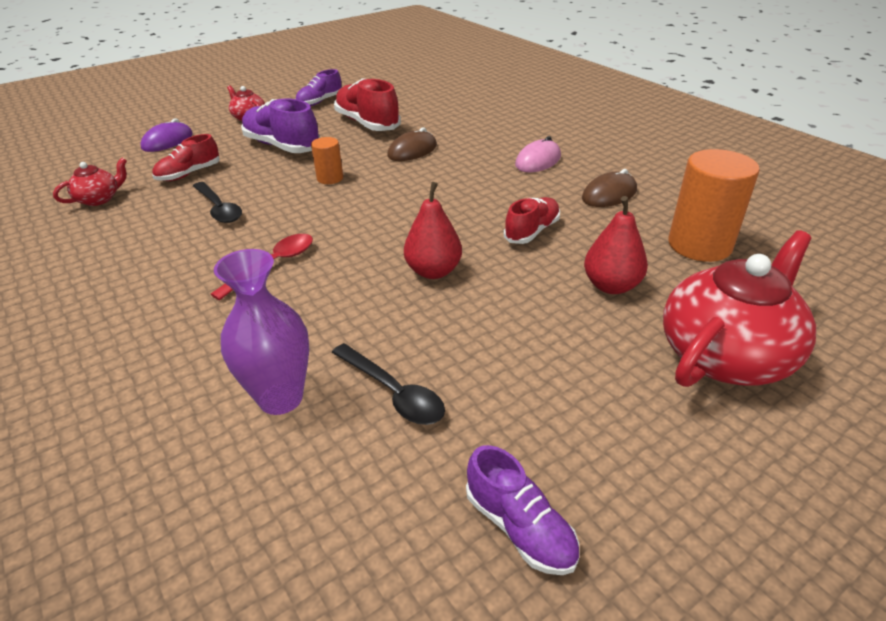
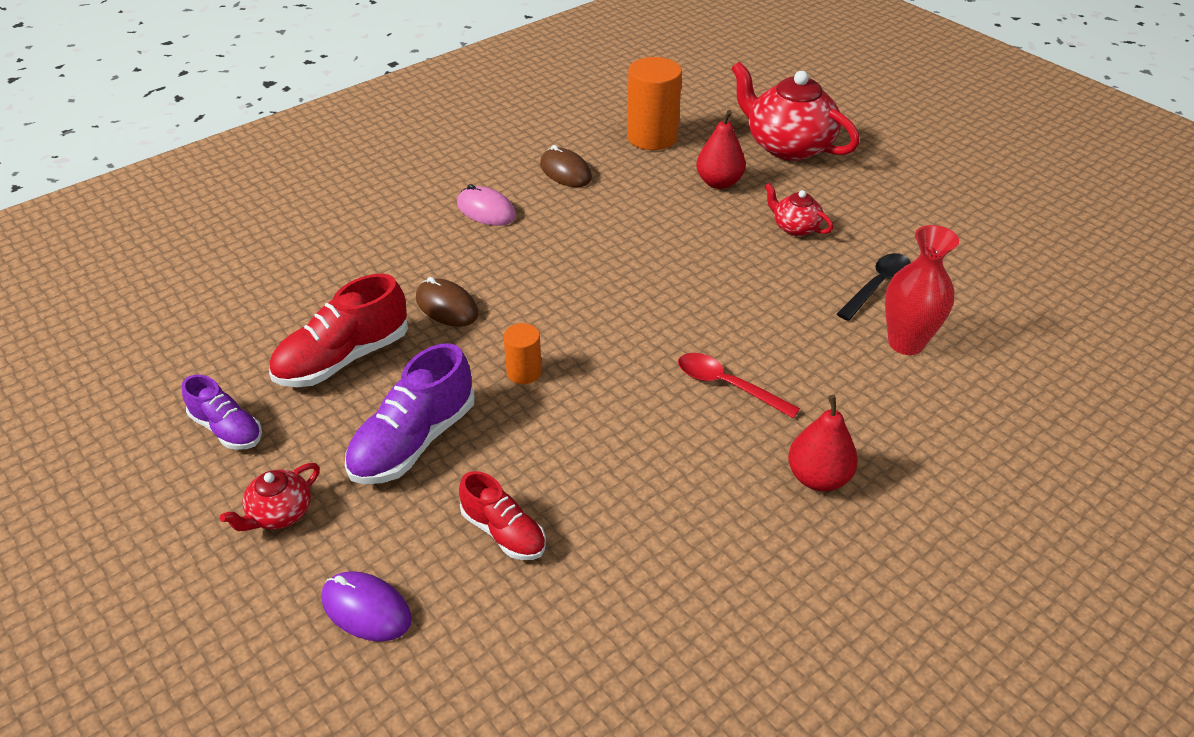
camera: 95 degrees left, 5 degrees up
red teapot [53,158,127,206] -> red teapot moved to [764,183,833,236]
black spoon [193,182,242,223] -> none
purple vase [214,249,309,415] -> red vase [885,225,959,355]
red pear [404,182,462,279] -> red pear moved to [788,395,858,491]
purple shoe [466,445,579,575] -> none
red shoe [504,197,560,244] -> none

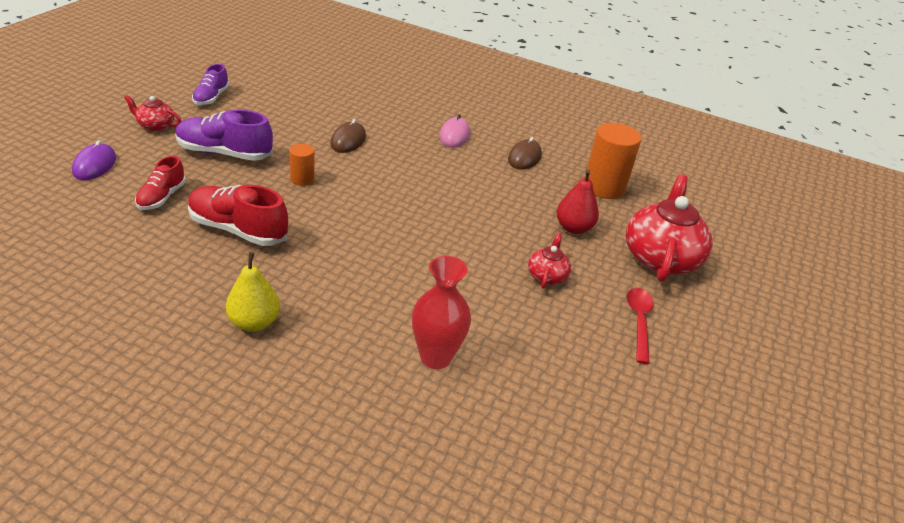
camera: 60 degrees right, 5 degrees down
red shoe [269,274,408,387] -> red shoe moved to [188,185,288,246]
red spoon [678,353,800,418] -> red spoon moved to [627,288,654,364]
red pear [788,395,858,491] -> yellow pear [226,252,280,332]
black spoon [837,253,911,321] -> none

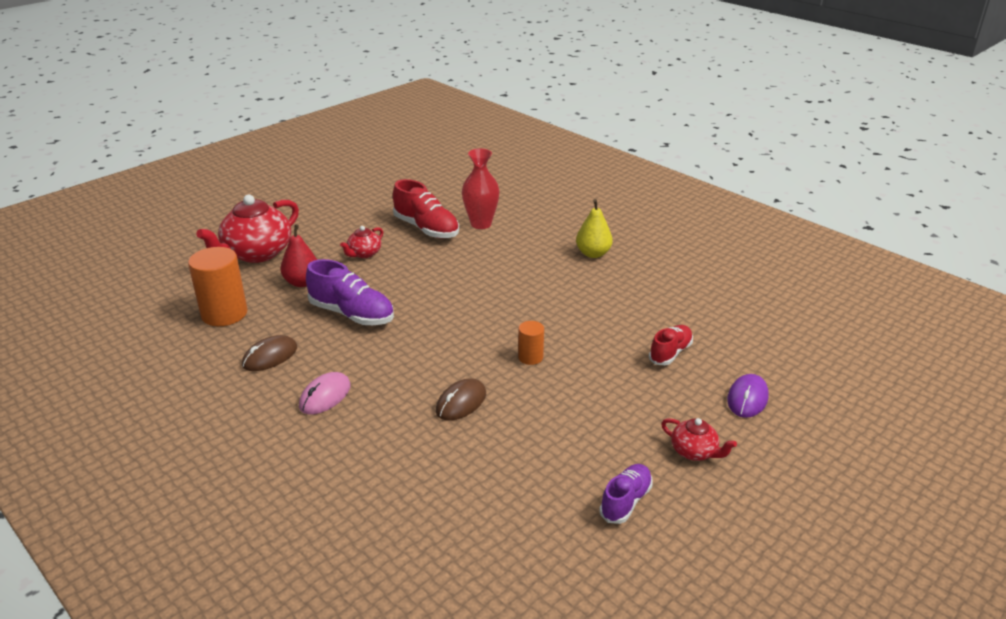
camera: 155 degrees left, 5 degrees down
purple shoe [175,110,273,161] -> purple shoe moved to [306,259,394,325]
red shoe [188,185,288,246] -> red shoe moved to [393,179,459,238]
red spoon [627,288,654,364] -> none

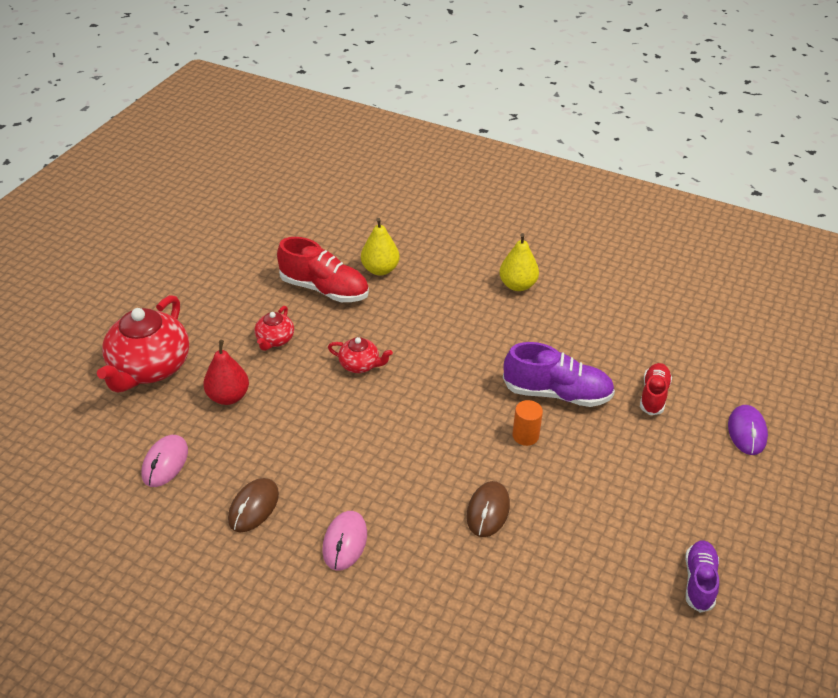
camera: 20 degrees left, 10 degrees up
orange cylinder [188,247,247,326] -> pink mouse [141,435,188,487]
purple shoe [306,259,394,325] -> purple shoe moved to [503,342,615,407]
red vase [462,148,499,229] -> yellow pear [361,218,400,275]
red teapot [661,418,737,461] -> red teapot moved to [328,337,393,373]

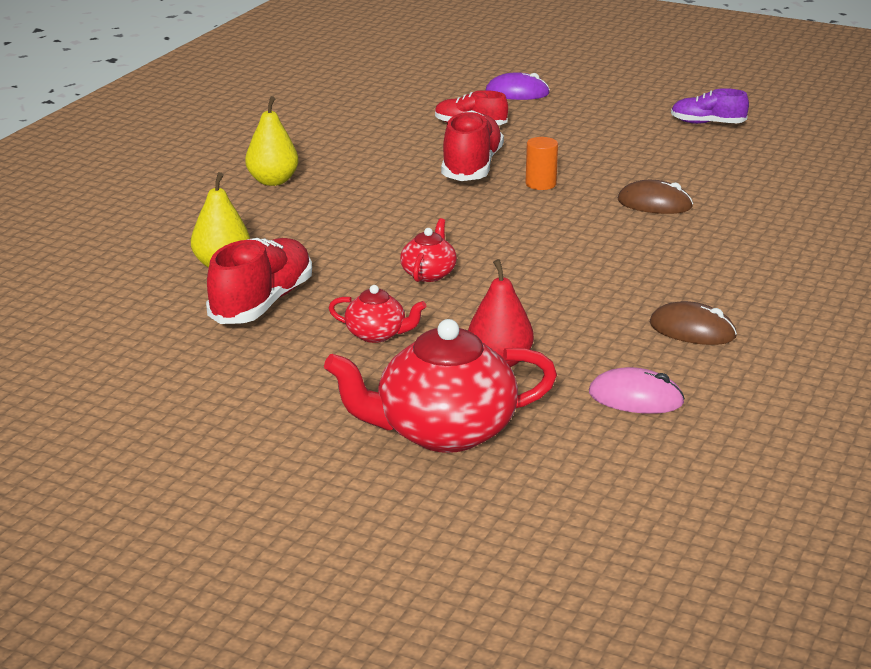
camera: 90 degrees left, 15 degrees down
red teapot [97,295,189,392] -> red teapot turned 150 degrees clockwise [324,319,557,453]
pink mouse [322,511,367,571] -> none
purple shoe [503,342,615,407] -> red shoe [441,110,504,181]

